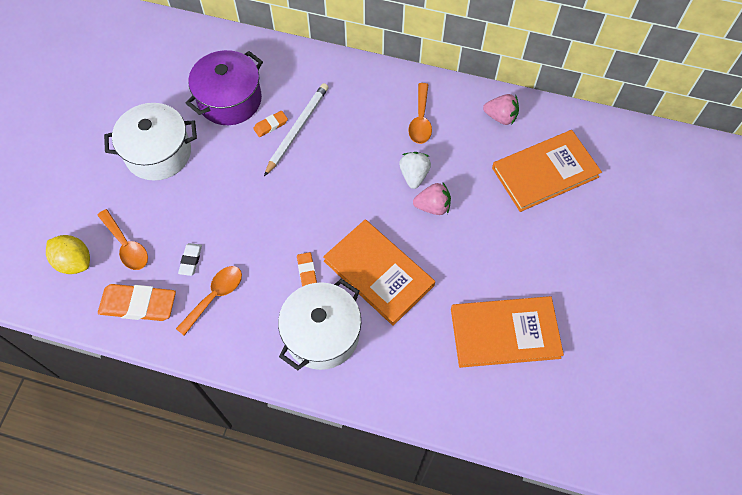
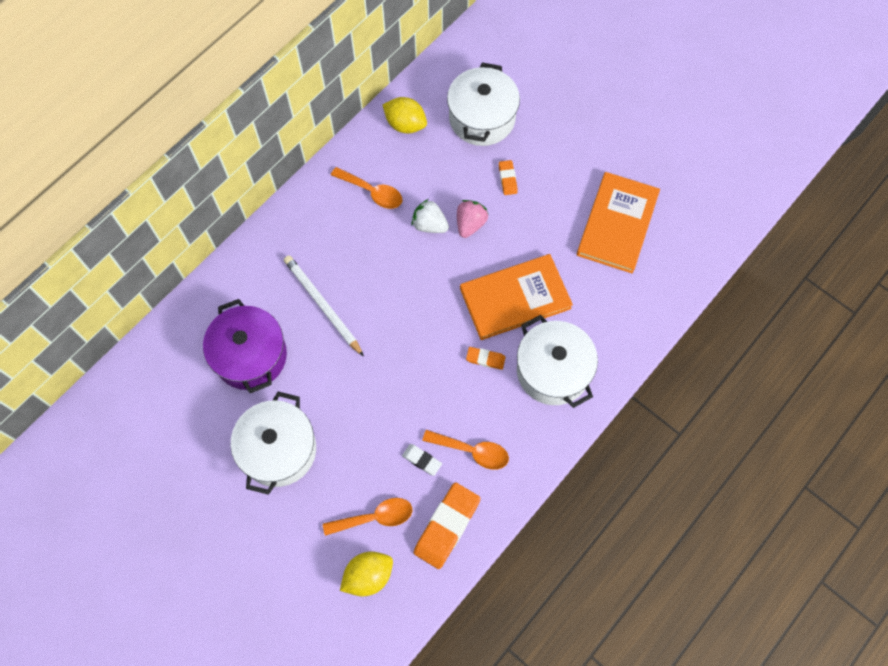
camera: 65 degrees left, 5 degrees up
orange spoon [176,266,242,336] -> orange spoon turned 135 degrees clockwise [422,430,509,470]
orange eraser [253,111,288,137] -> orange eraser moved to [499,160,518,195]
pink strawberry [483,94,519,125] -> yellow lemon [383,97,427,133]
orange book [492,130,602,212] -> white pot [447,63,520,146]

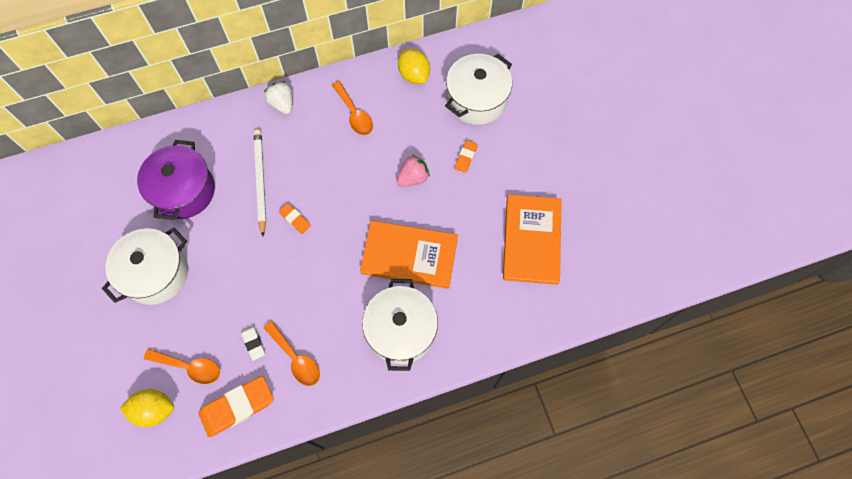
camera: 30 degrees right, 0 degrees up
white strawberry [411,199,449,233] -> white strawberry moved to [264,81,293,114]
orange eraser [466,347,506,370] -> orange eraser moved to [279,203,311,234]
orange book [577,172,660,273] -> orange book turned 45 degrees counterclockwise [503,194,562,285]

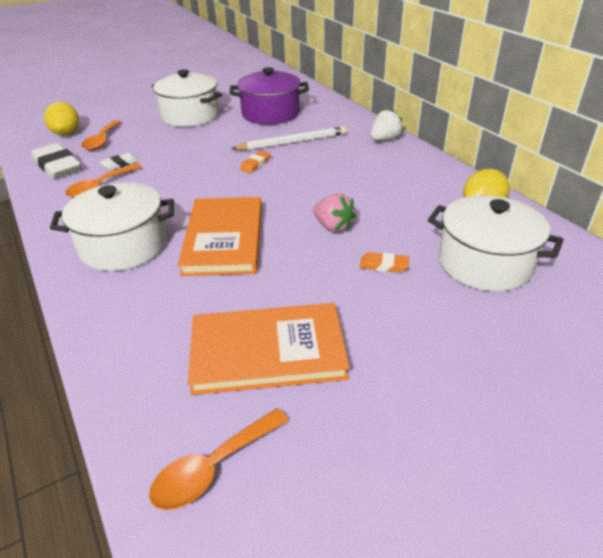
camera: 80 degrees right, 30 degrees down
orange eraser [198,376,274,438] -> white eraser [31,143,81,179]
orange spoon [332,81,373,135] -> orange spoon moved to [149,408,289,510]

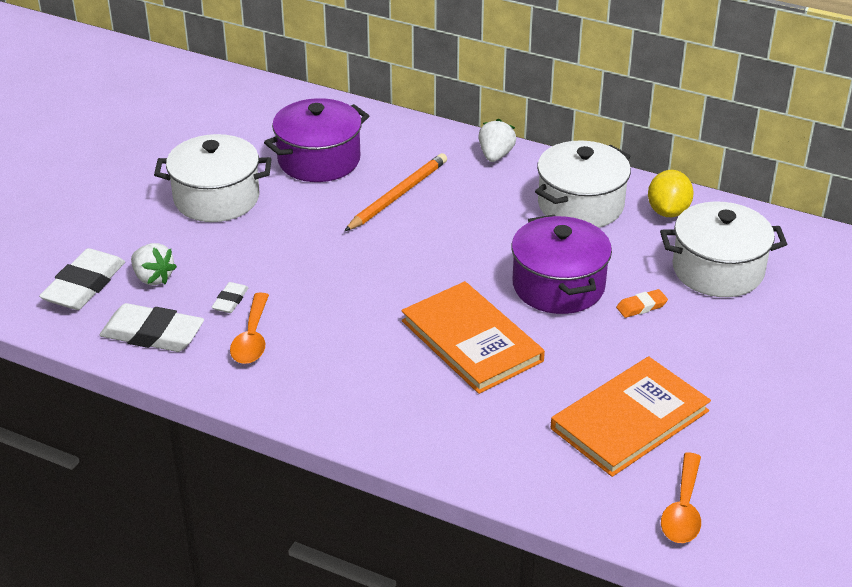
camera: 35 degrees left, 0 degrees up
yellow lemon [44,102,79,136] -> white eraser [39,248,125,310]
white pot [50,182,174,271] -> white pot moved to [535,140,631,228]
orange spoon [81,120,121,150] -> white strawberry [131,243,177,285]
white pencil [231,126,347,150] -> orange pencil [345,153,447,231]
orange eraser [240,151,271,173] -> none
pink strawberry [313,193,356,233] -> purple pot [511,215,612,314]

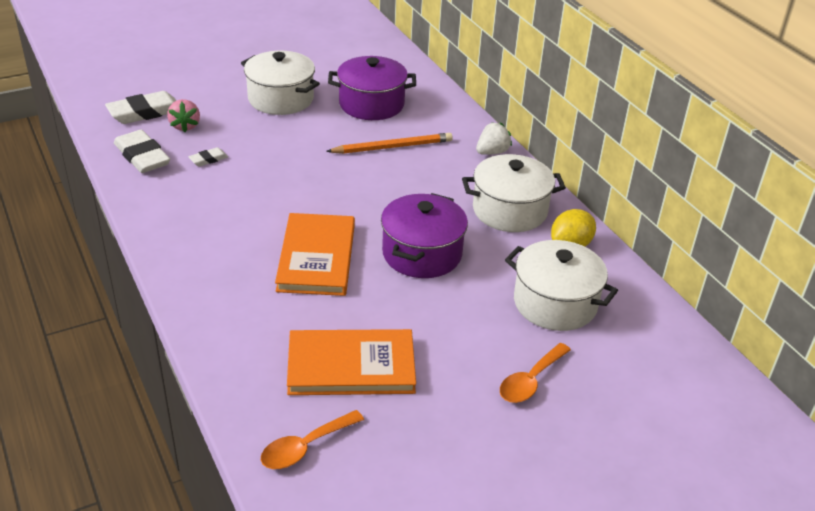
camera: 35 degrees right, 0 degrees up
white strawberry [131,243,177,285] -> pink strawberry [167,99,200,132]
orange spoon [230,293,269,364] -> orange spoon moved to [500,343,571,403]
orange eraser [616,289,668,318] -> none

